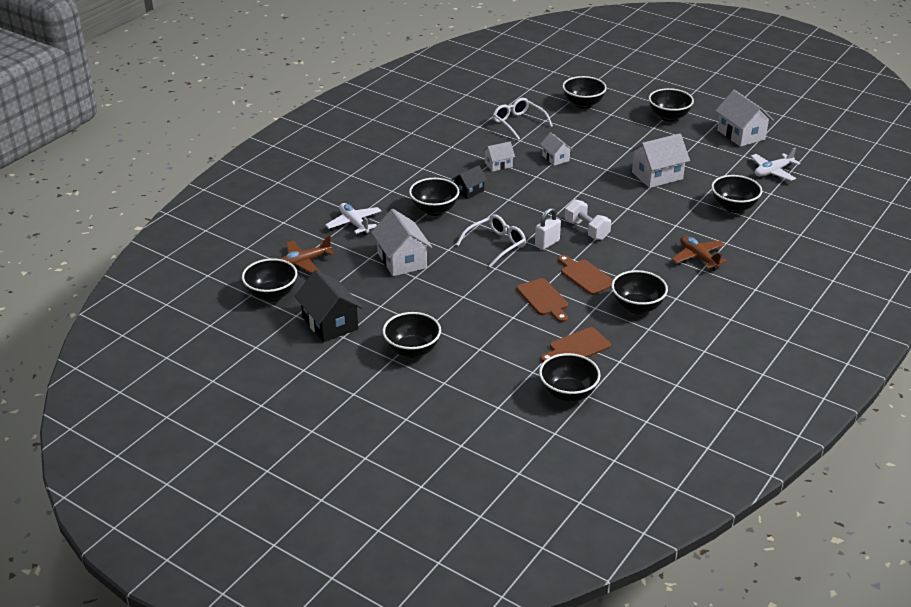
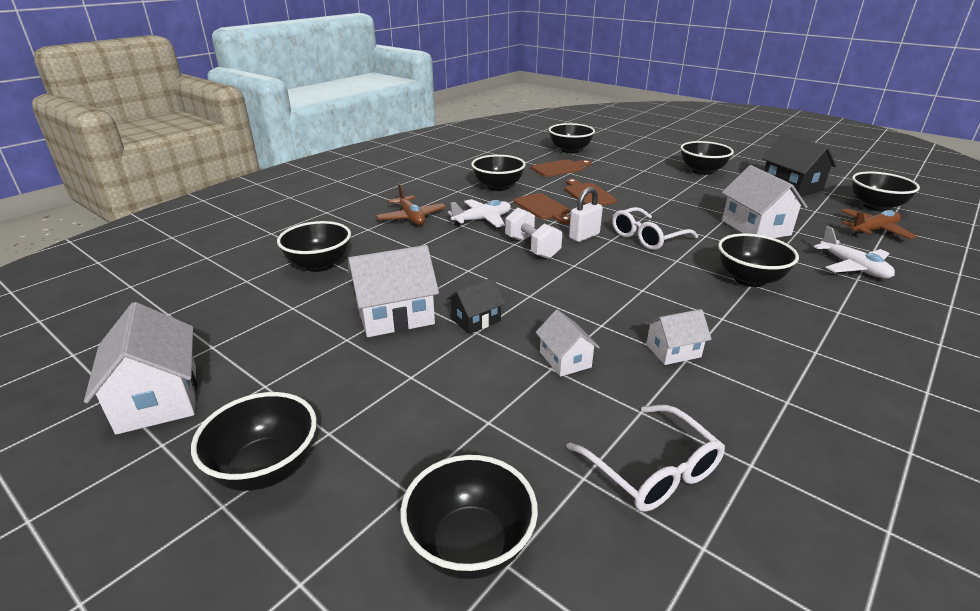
camera: 175 degrees left, 5 degrees down
black house [452,165,487,199] -> black house moved to [446,278,506,334]
white plane [751,147,800,181] -> white plane moved to [448,199,511,227]

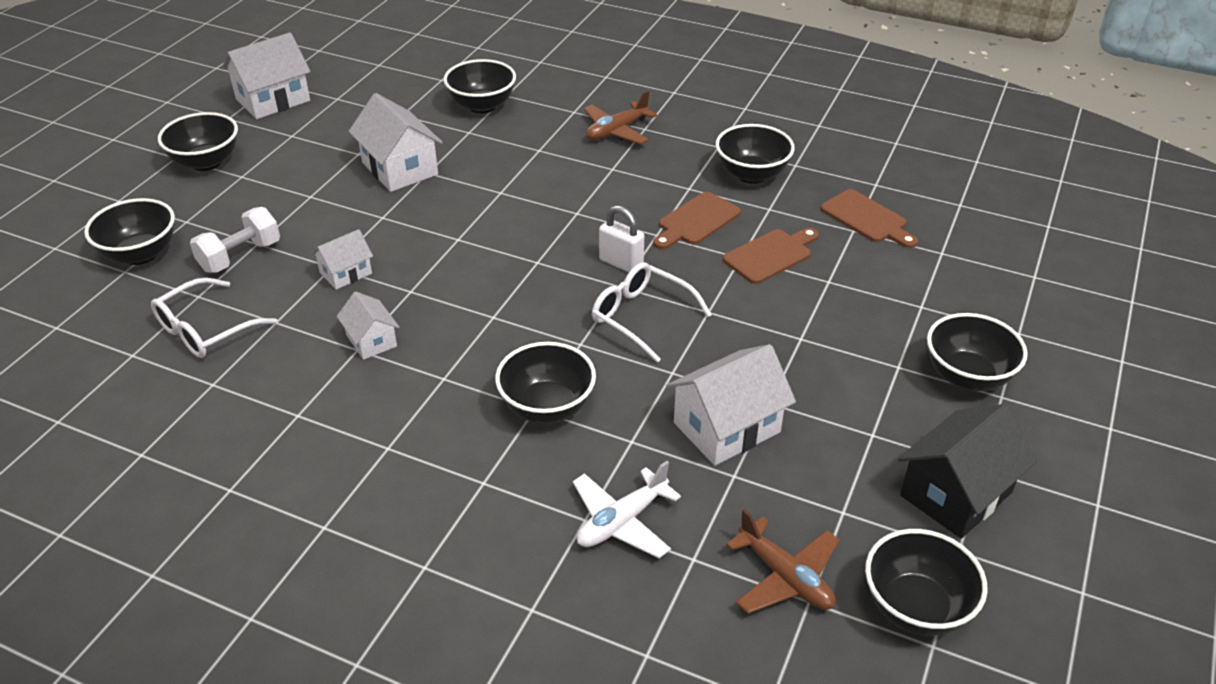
camera: 75 degrees right, 10 degrees up
black house [446,278,506,334] -> none
white plane [448,199,511,227] -> none
white dumbbell [505,208,562,259] -> white dumbbell moved to [190,207,280,273]
black bowl [549,123,595,154] -> none

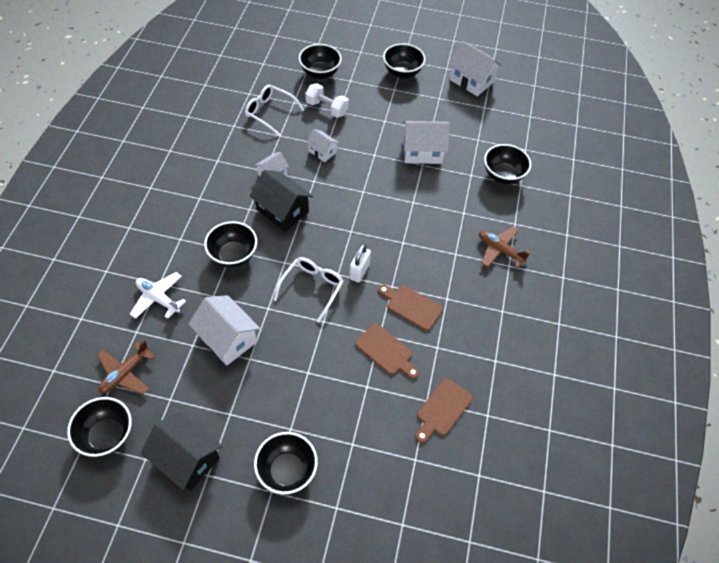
camera: 75 degrees right, 15 degrees up
white house [349,93,443,192] -> white house turned 45 degrees clockwise [403,121,450,164]
black bowl [716,124,795,184] -> none
none -> black house [250,170,313,232]

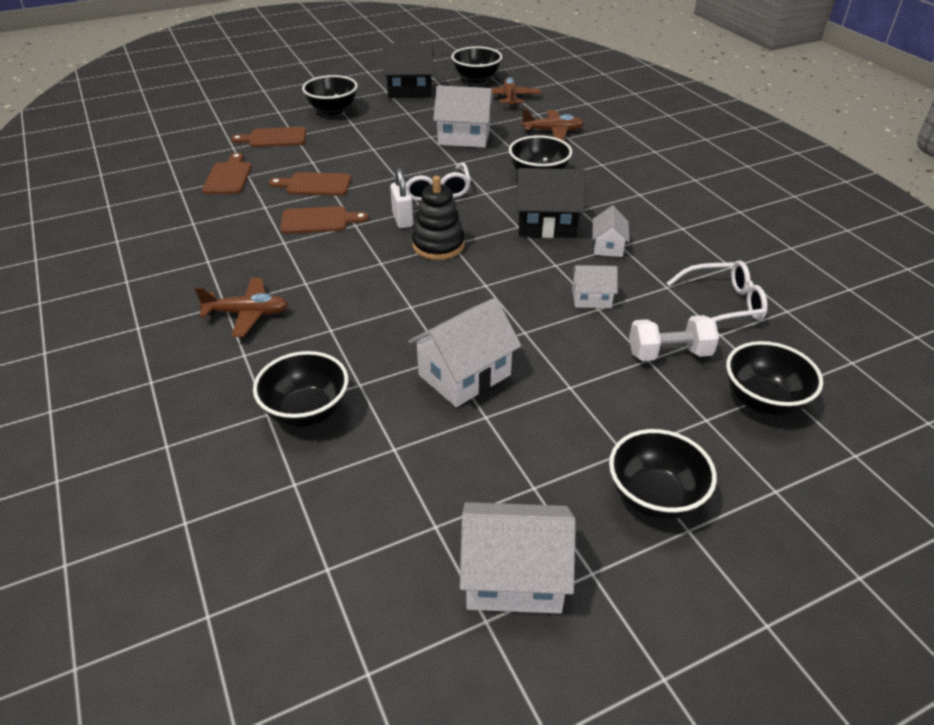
camera: 145 degrees right, 15 degrees down
white plane [130,272,186,319] -> brown plane [521,109,584,140]
none -> brown cutting board [231,127,306,147]
none -> black stacking toy [412,176,465,260]

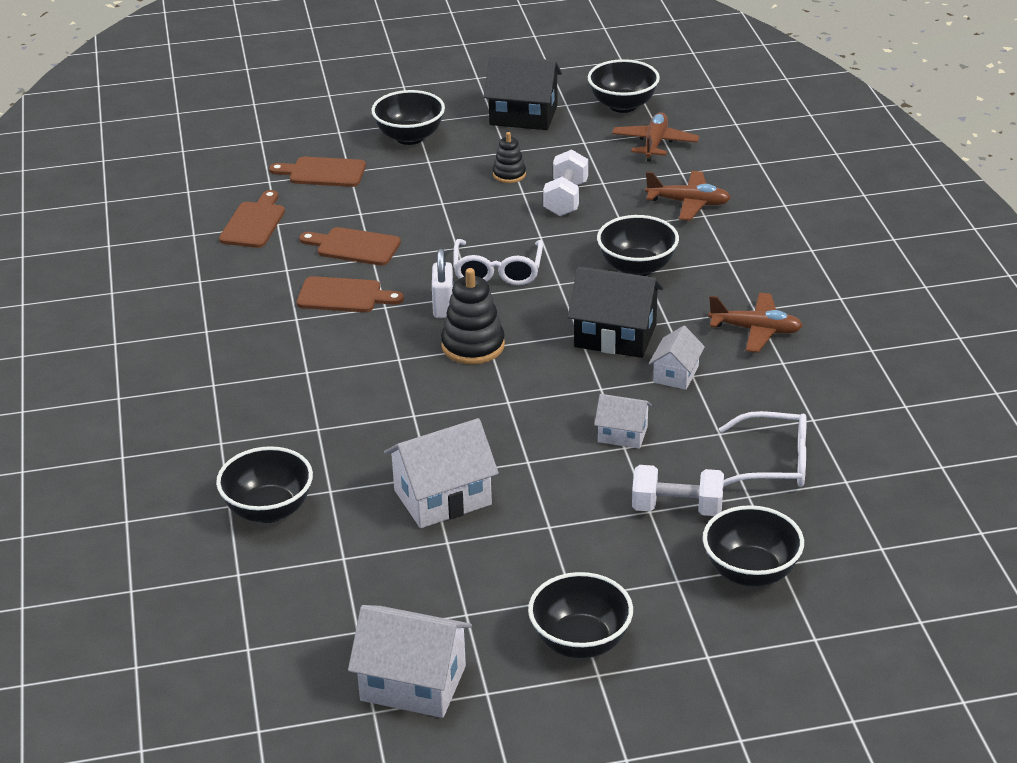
camera: 15 degrees right, 5 degrees down
brown plane [195,278,288,337] -> brown plane moved to [708,293,803,353]
white house [433,85,494,148] -> white dumbbell [543,149,588,216]
none -> black stacking toy [493,132,526,183]

